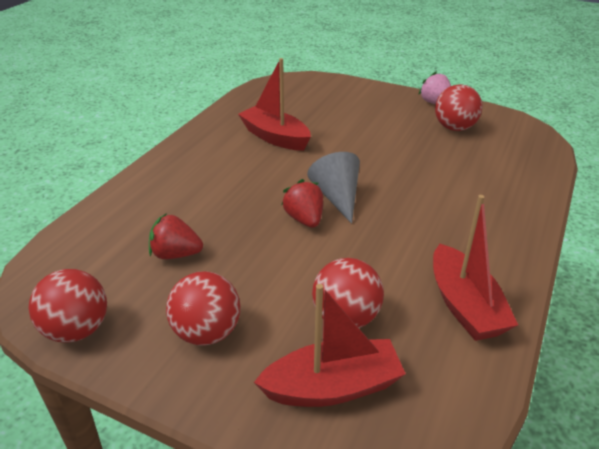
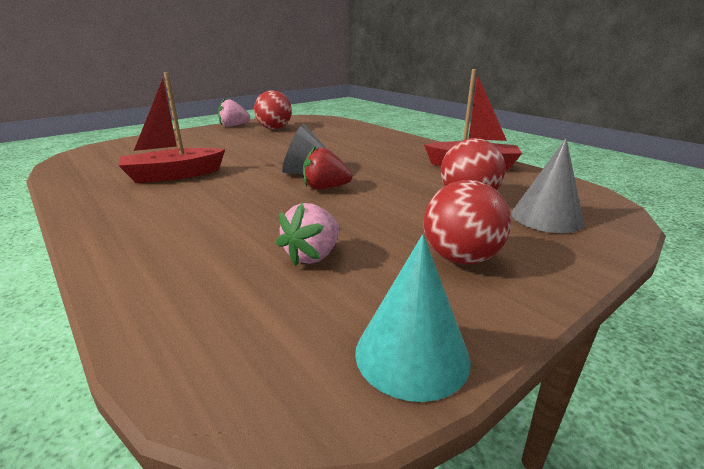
camera: 65 degrees left, 10 degrees down
red ball [29,269,107,343] -> turquoise cone [355,234,471,402]
red strawberry [149,213,203,259] -> pink strawberry [276,203,339,267]
red boat [254,284,406,407] -> grey cone [511,138,584,233]

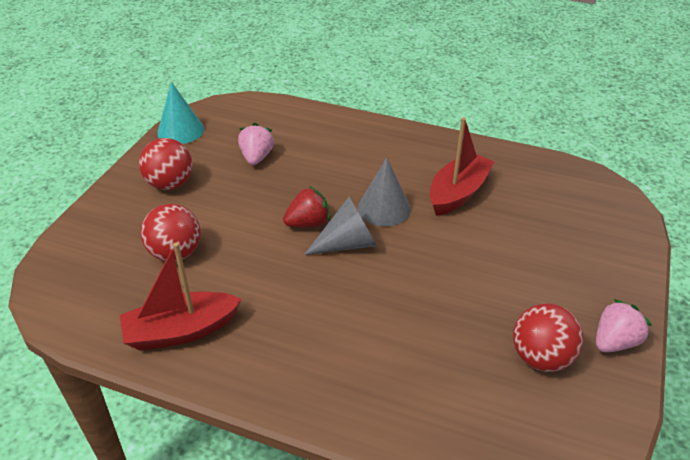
camera: 150 degrees right, 15 degrees up
grey cone [511,138,584,233] -> grey cone moved to [358,158,411,227]

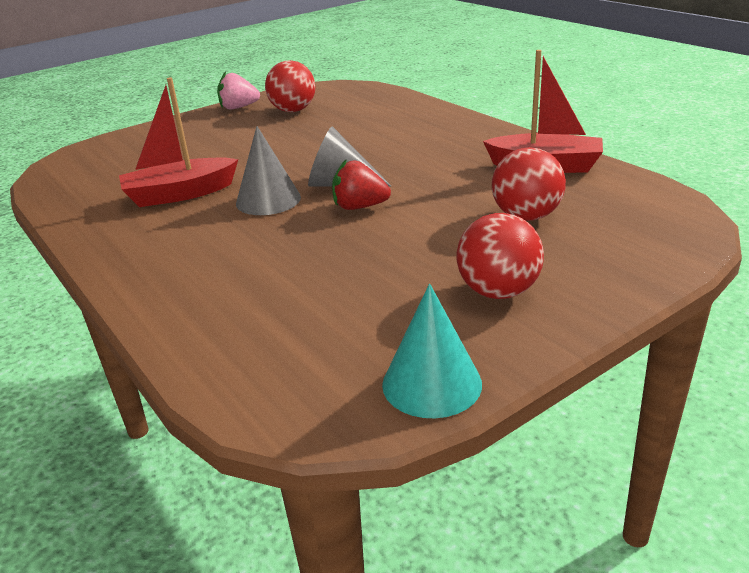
camera: 145 degrees left, 10 degrees down
pink strawberry [238,123,274,165] -> none

